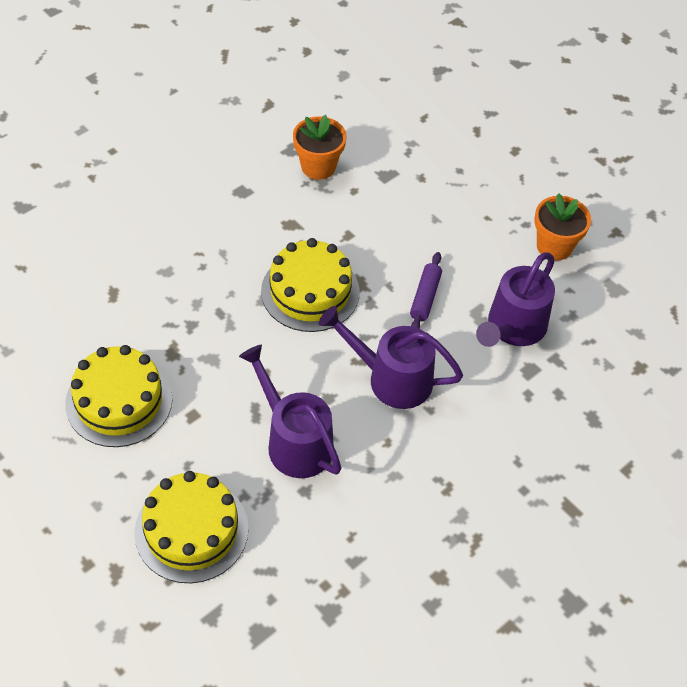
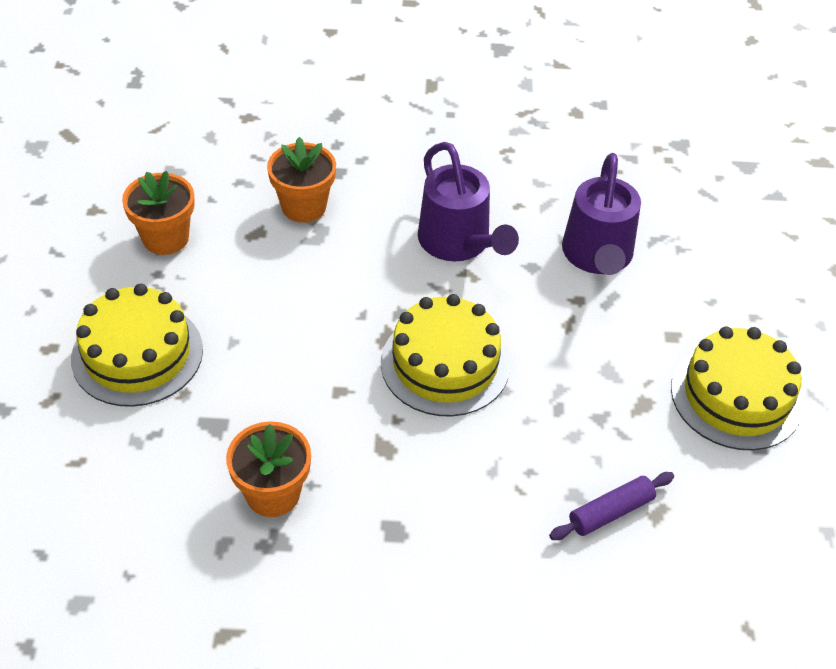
camera: 135 degrees left, 5 degrees down
yellow cake [134,471,249,583] -> yellow cake moved to [71,284,203,407]
purple rolling pin [410,252,442,329] -> purple rolling pin moved to [549,472,674,540]
purple watering can [476,252,555,347] -> orange flower pot [267,137,336,223]

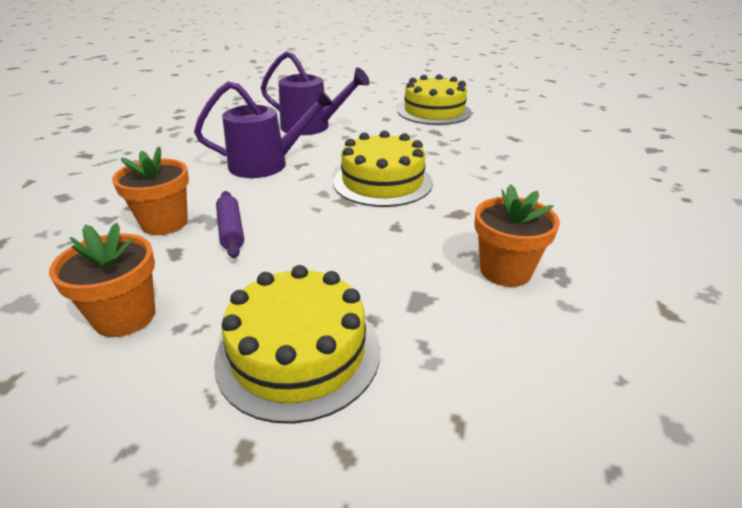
camera: 75 degrees left, 15 degrees down
purple rolling pin [549,472,674,540] -> purple rolling pin moved to [216,191,244,258]

